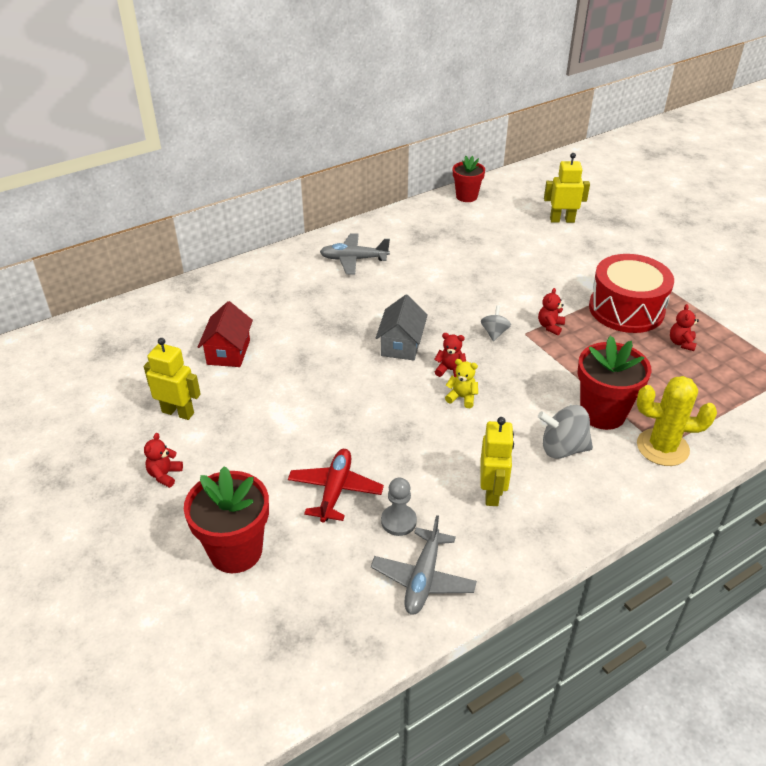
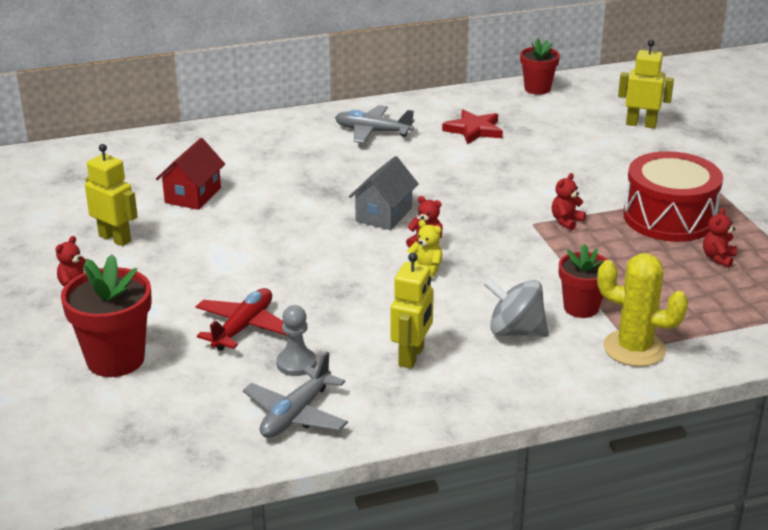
camera: 15 degrees right, 10 degrees down
grey spinning top [481,306,511,341] -> none
red flower pot [578,336,651,430] -> red flower pot [559,244,608,318], size x0.65
none -> red star [442,109,503,144]

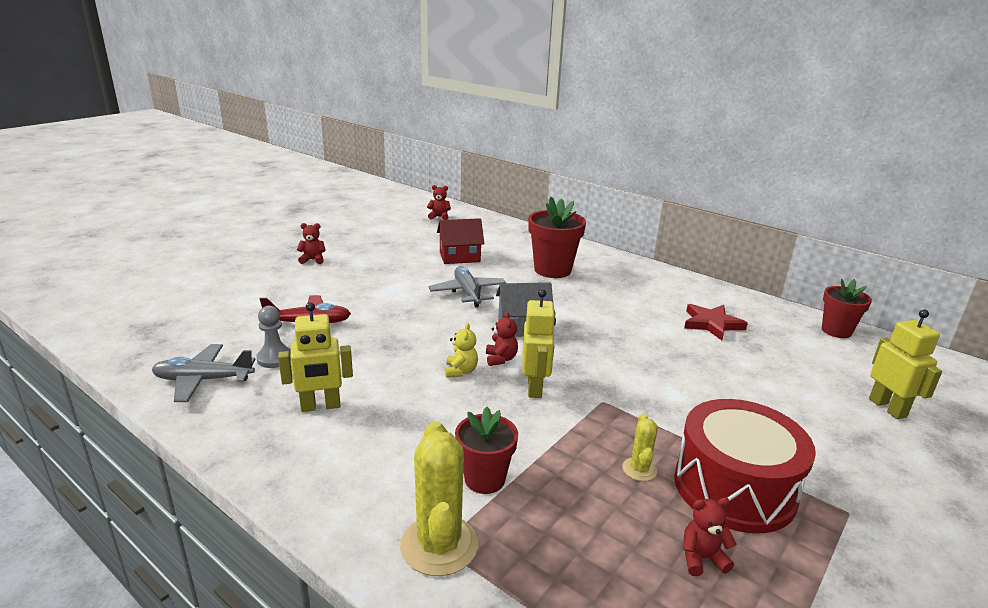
camera: 55 degrees right, 5 degrees down
red flower pot [61,254,152,377] -> red flower pot moved to [528,197,586,278]
yellow robot [85,144,138,246] -> yellow robot moved to [522,289,556,398]
grey plane [335,105,414,143] -> grey plane moved to [428,266,506,307]
grey spinning top [483,278,549,337] -> none
red teddy bear [552,173,586,230] -> red teddy bear moved to [427,185,451,220]
none -> yellow cactus [622,414,658,481]

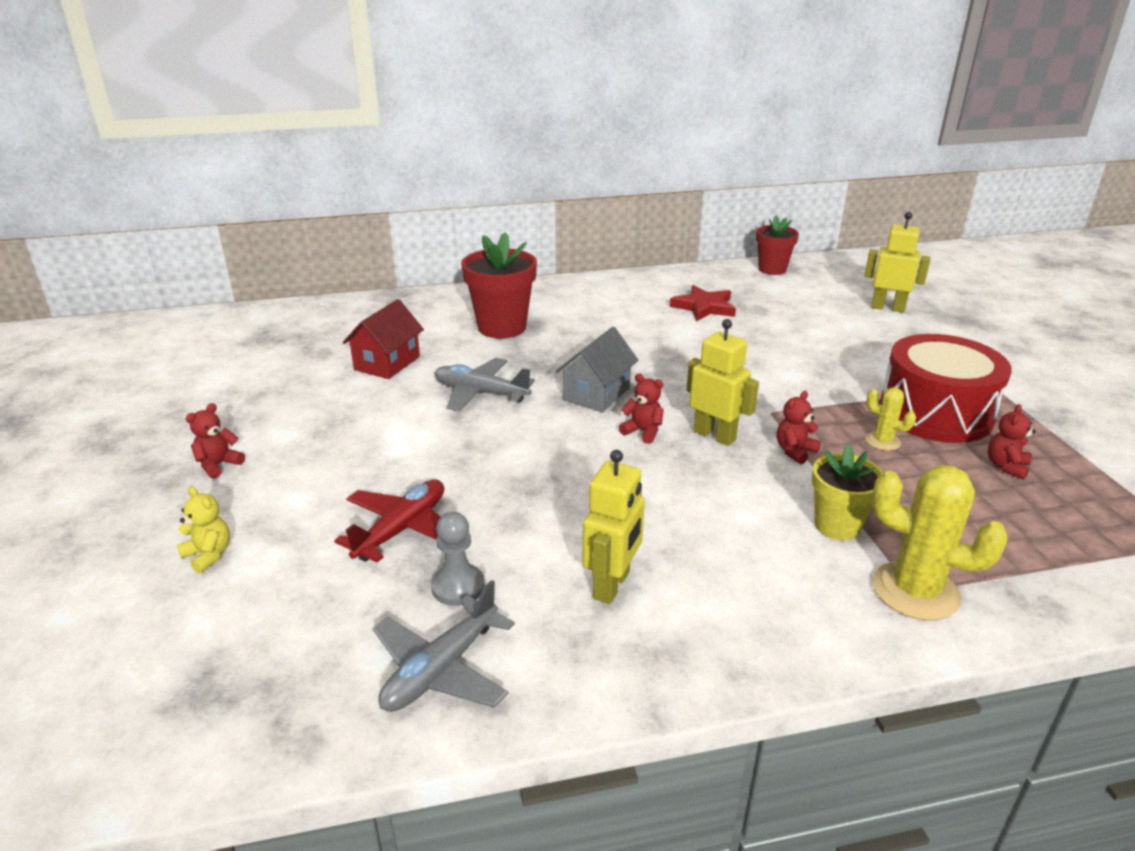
camera: 50 degrees left, 5 degrees up
red teddy bear [427,185,451,220] -> red teddy bear moved to [777,391,821,464]
yellow teddy bear [445,323,478,378] -> yellow teddy bear moved to [177,486,230,573]
red flower pot [455,407,518,494] -> yellow flower pot [812,444,884,540]

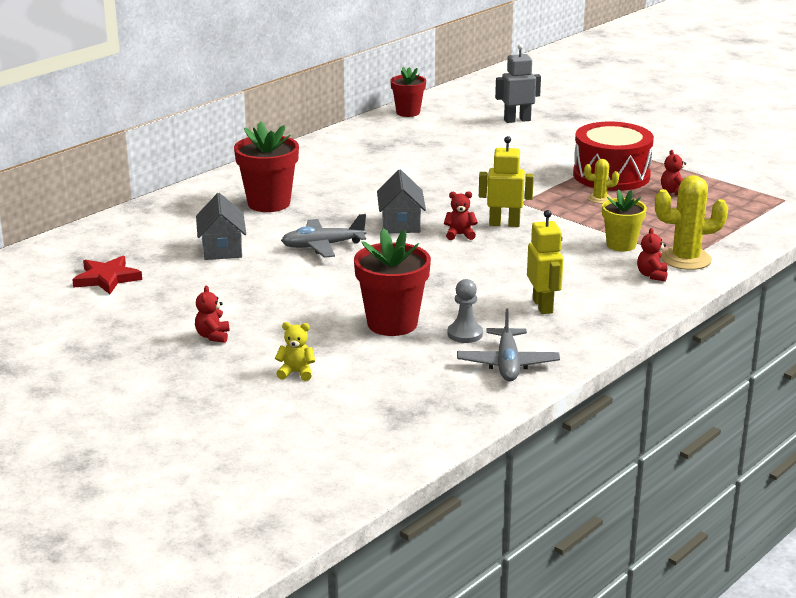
camera: 35 degrees left, 5 degrees down
red plane [334,479,445,563] -> red flower pot [354,228,431,336]
red house [343,299,424,379] -> grey house [196,193,246,260]
red star [670,285,736,321] -> red star moved to [72,256,142,294]
red teddy bear [777,391,821,464] -> red teddy bear moved to [637,228,668,282]
yellow robot [864,212,931,313] -> grey robot [495,44,541,123]

